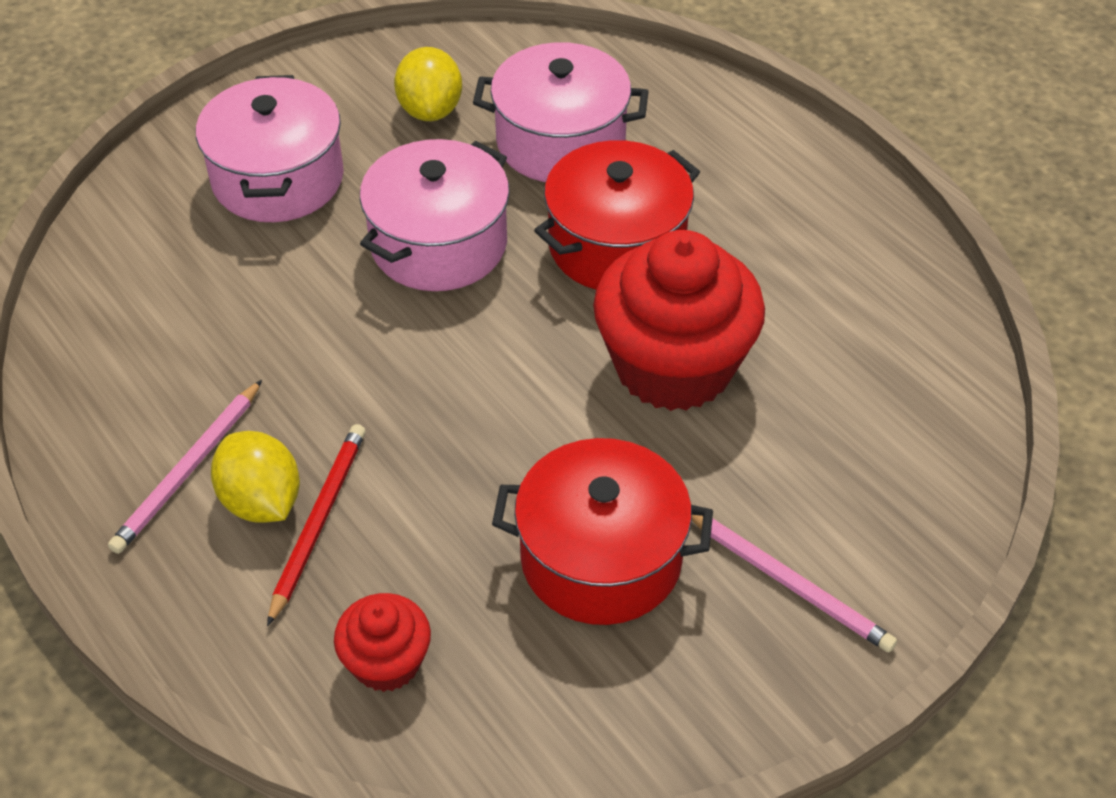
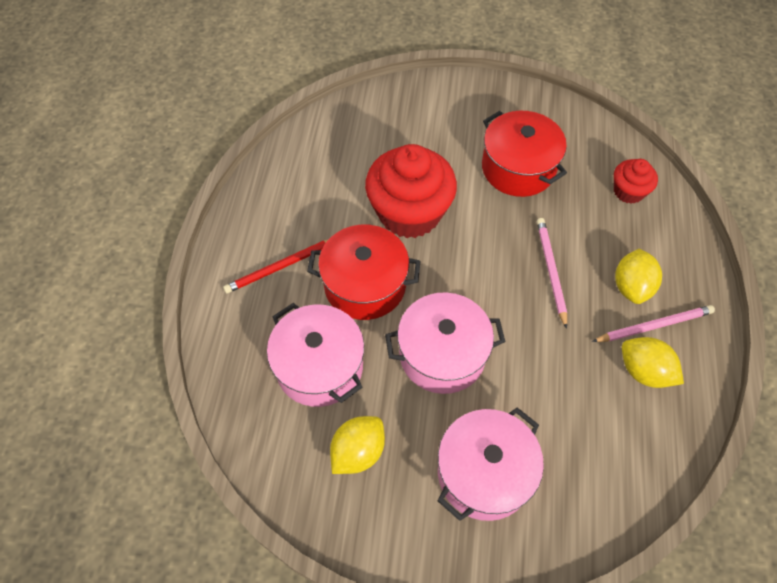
camera: 135 degrees left, 10 degrees up
red pencil [267,424,366,626] -> red pencil moved to [223,240,328,294]
pink pencil [692,515,897,652] -> pink pencil moved to [537,218,567,329]
none -> yellow lemon [622,337,684,388]

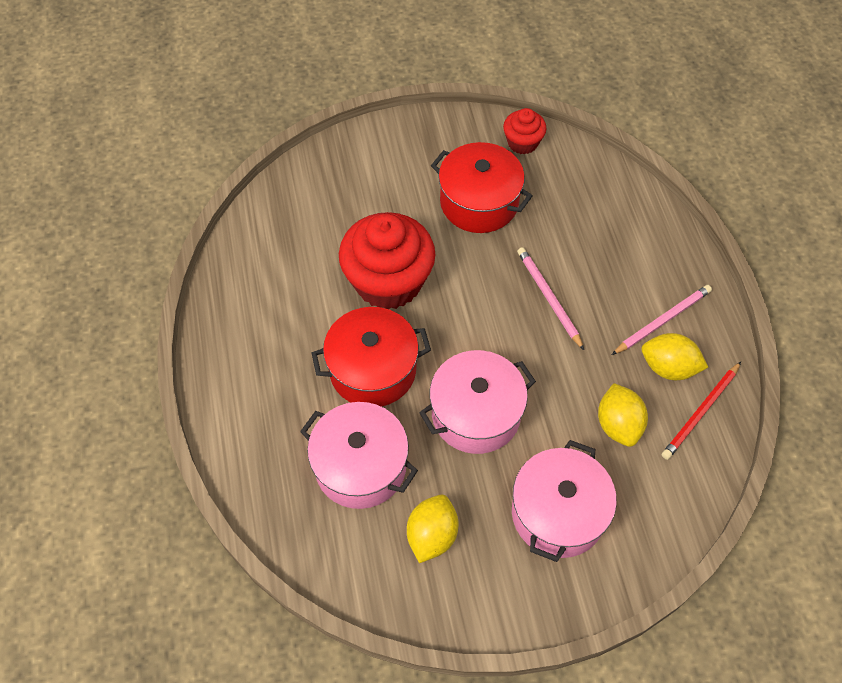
camera: 20 degrees left, 0 degrees up
red pencil [223,240,328,294] -> red pencil moved to [662,362,741,460]
red cupcake [614,159,658,204] -> red cupcake moved to [503,108,546,154]
yellow lemon [615,249,662,304] -> yellow lemon moved to [598,383,648,447]

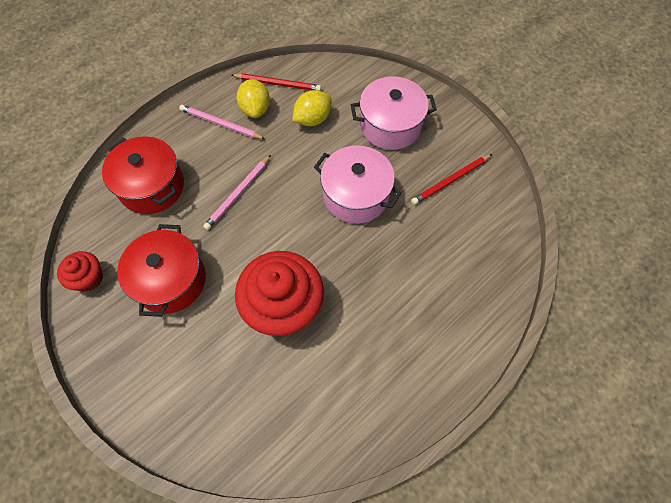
camera: 120 degrees left, 5 degrees up
pink pot [300,402,418,509] -> none
red pot [311,307,431,407] -> red pot moved to [102,136,184,214]
yellow lemon [407,495,458,563] -> red pencil [411,154,492,205]

